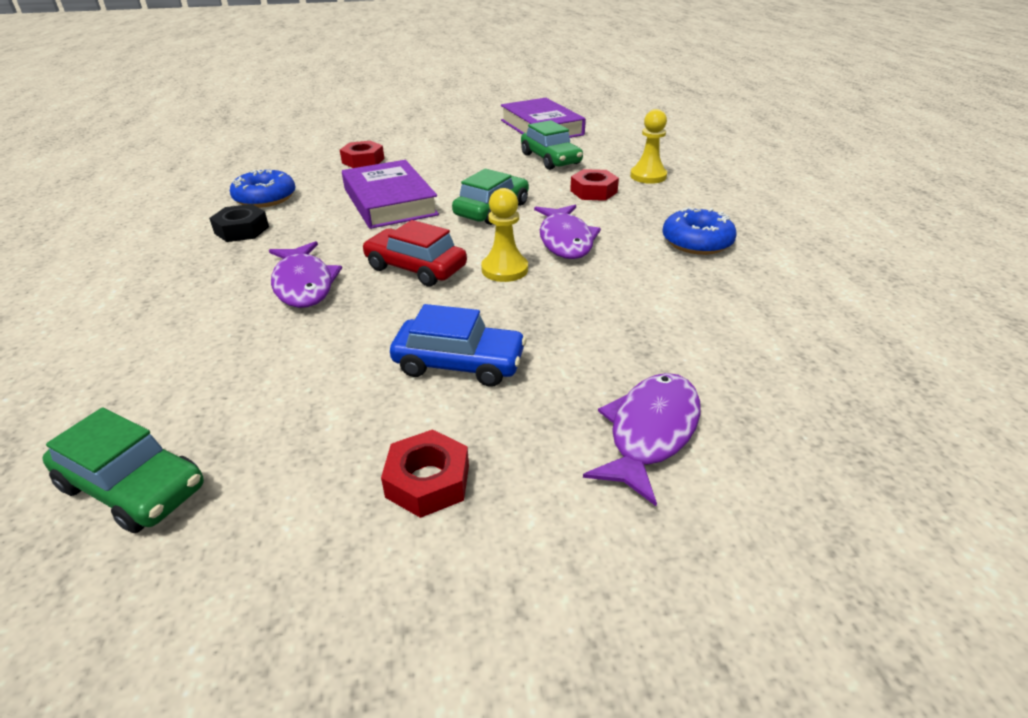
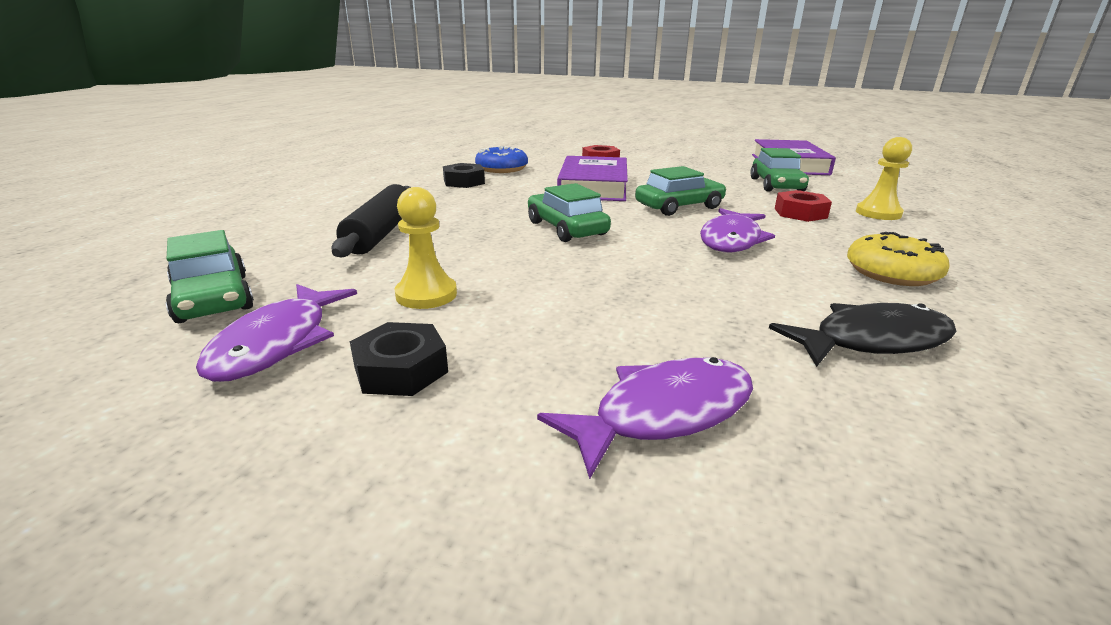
camera: 30 degrees right, 10 degrees down
purple fish [269,241,342,308] -> purple fish moved to [196,284,357,382]
red car [362,220,467,287] -> green car [528,183,611,242]
red nut [381,429,469,518] -> black nut [350,322,448,396]
blue car [390,304,527,387] -> none
yellow pawn [481,188,528,282] -> yellow pawn moved to [395,187,457,309]
blue donut [662,207,737,255] -> yellow donut [847,232,950,286]
none -> black rolling pin [331,184,411,258]
none -> black fish [769,303,957,367]

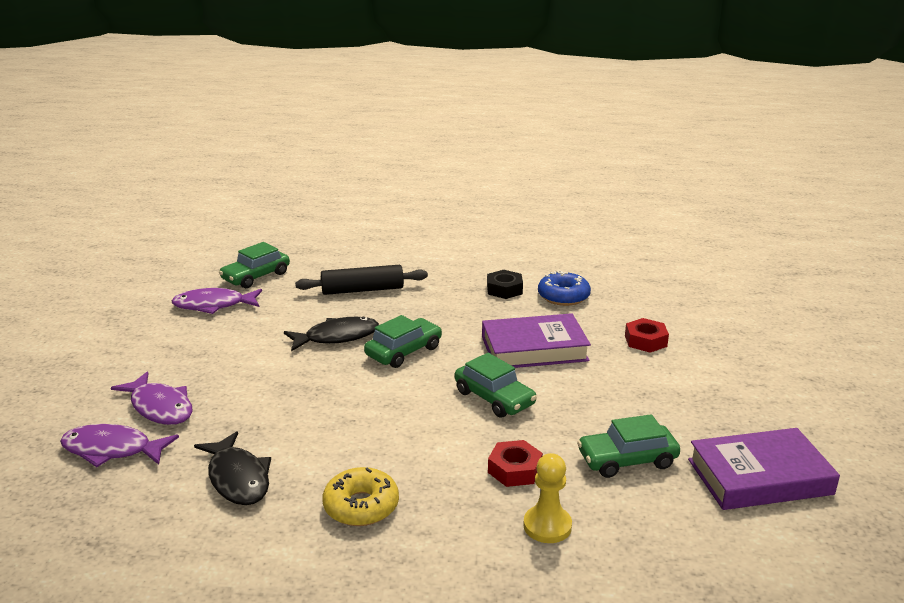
camera: 75 degrees right, 0 degrees up
black nut [350,322,448,396] -> none
yellow pawn [395,187,457,309] -> none
purple fish [700,208,775,253] -> purple fish moved to [60,424,179,467]
none -> black fish [284,317,379,352]

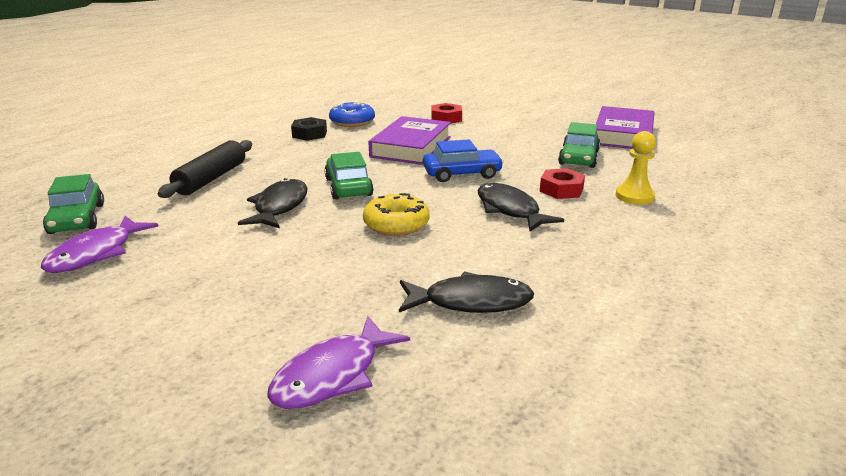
camera: 60 degrees left, 0 degrees up
purple fish [111,372,192,425] -> none
yellow donut [322,467,399,526] -> yellow donut moved to [363,193,429,236]
green car [455,353,537,418] -> blue car [423,139,504,182]
none -> black fish [477,183,564,231]

